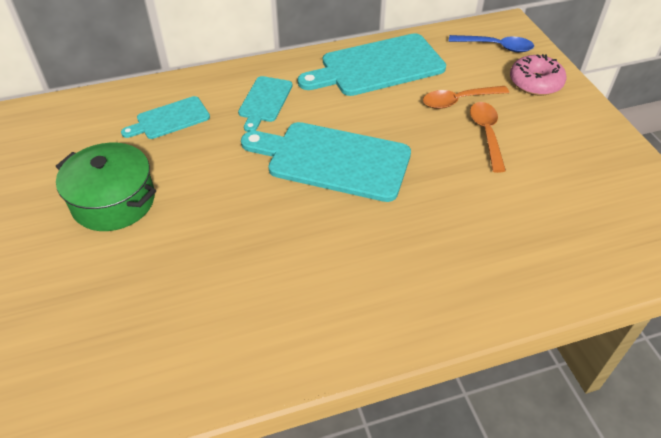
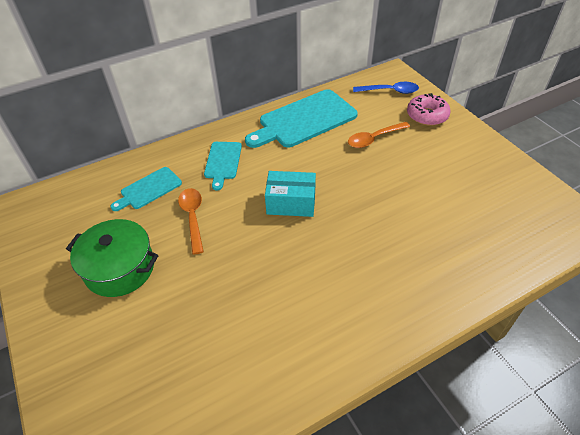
camera: 10 degrees left, 0 degrees up
turquoise cutting board [241,122,411,202] -> turquoise box [265,171,316,217]
orange spoon [470,102,506,173] -> orange spoon moved to [178,188,204,254]

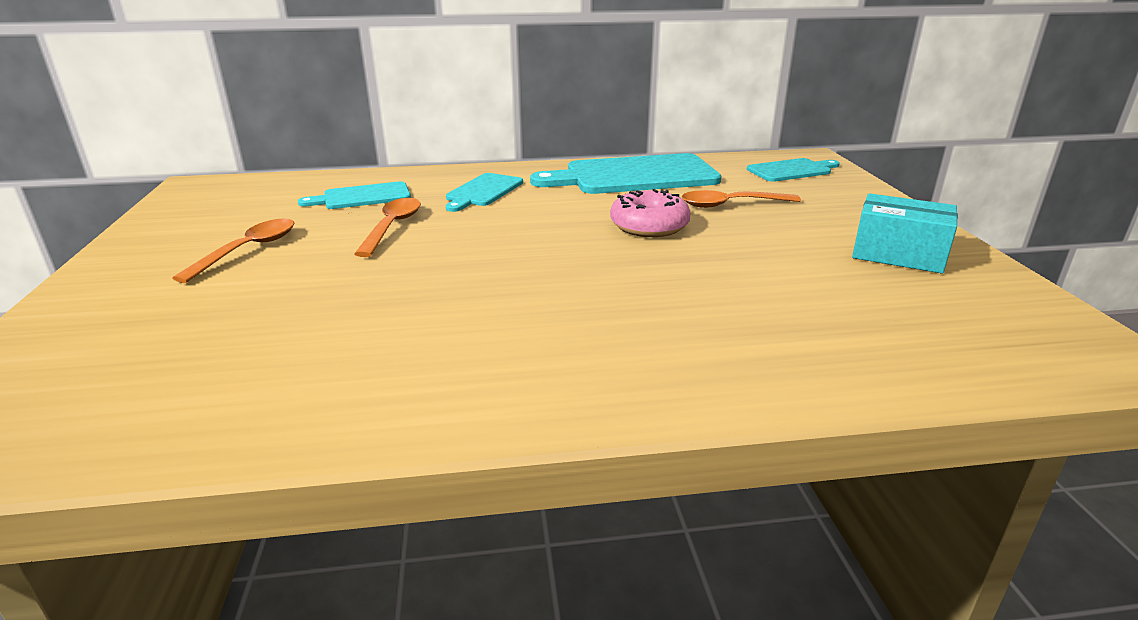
camera: 20 degrees right, 20 degrees down
green pot [66,219,158,297] -> orange spoon [172,218,294,283]
turquoise box [265,171,316,217] -> turquoise box moved to [852,193,958,273]
blue spoon [353,82,419,94] -> turquoise cutting board [747,158,840,182]
pink donut [407,93,451,126] -> pink donut moved to [610,189,691,237]

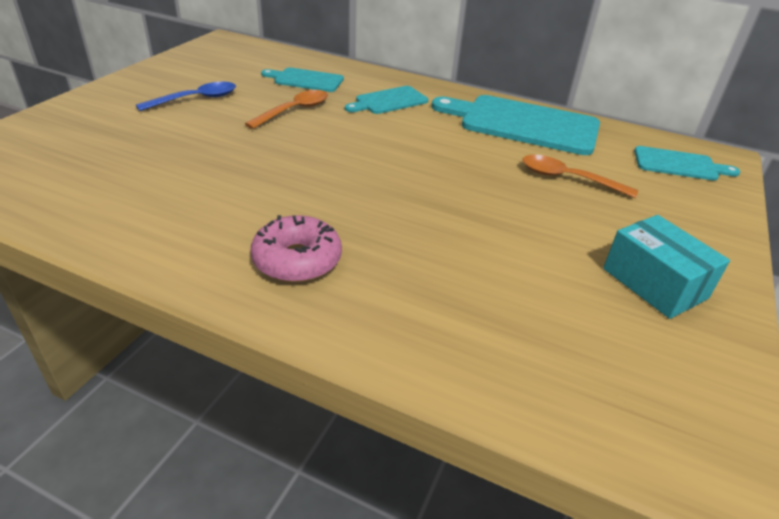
camera: 30 degrees right, 10 degrees up
orange spoon [172,218,294,283] -> blue spoon [136,82,236,111]
pink donut [610,189,691,237] -> pink donut moved to [251,215,342,282]

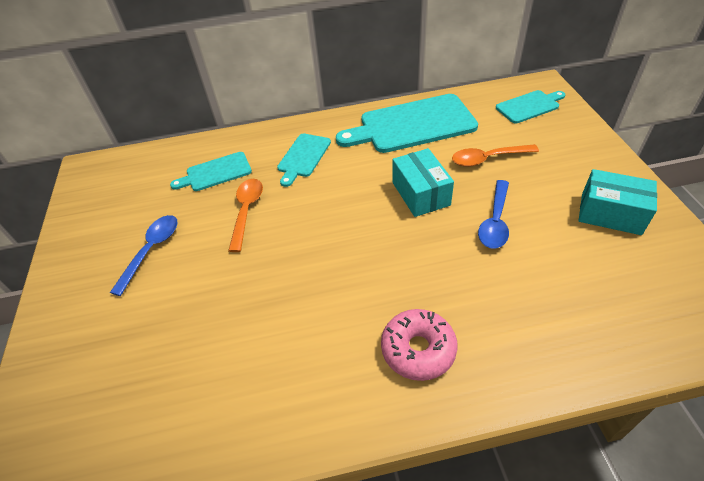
camera: 30 degrees left, 10 degrees up
none -> turquoise box [392,148,454,217]
none -> blue spoon [478,180,509,249]

